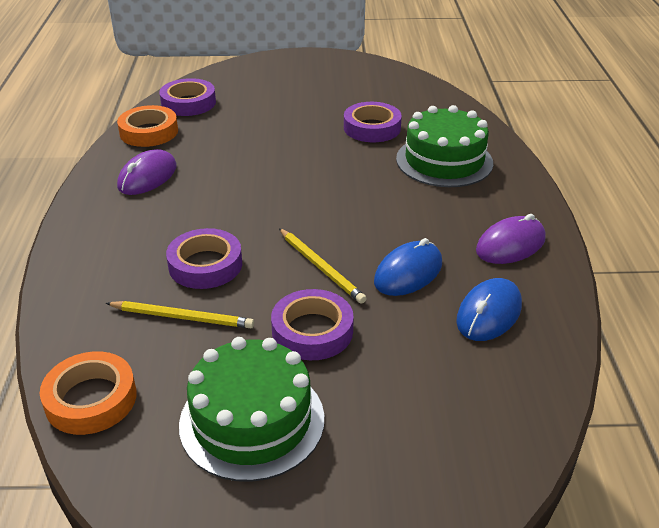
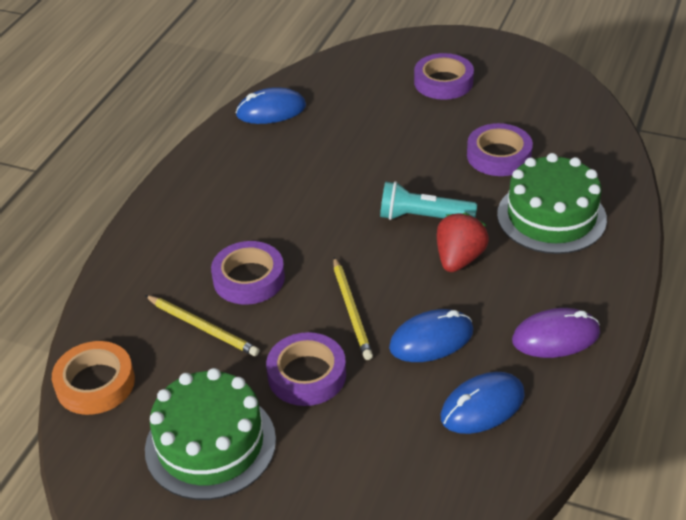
camera: 25 degrees right, 5 degrees up
orange tape [117,105,178,147] -> blue mouse [236,87,306,124]
purple mouse [117,149,176,195] -> none
purple tape [159,78,216,116] -> purple tape moved to [414,53,474,100]
none -> turquoise flashlight [380,181,477,220]
none -> red strawberry [437,213,489,272]

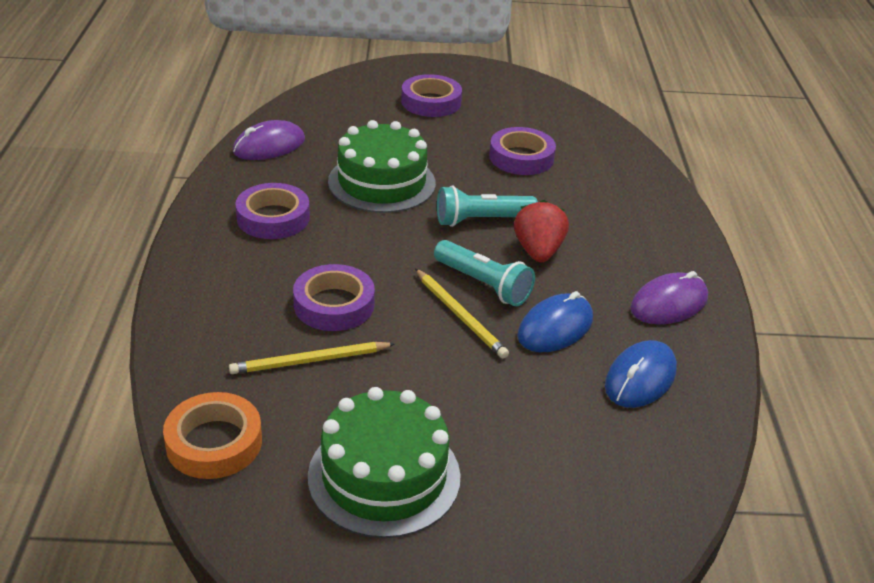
camera: 25 degrees left, 5 degrees down
yellow pencil [145,295,260,356] -> yellow pencil turned 150 degrees clockwise [229,342,395,374]
blue mouse [236,87,306,124] -> purple mouse [233,120,305,160]
purple tape [266,332,346,406] -> purple tape moved to [235,183,310,239]
green cake [497,153,607,254] -> green cake moved to [328,120,436,213]
none -> turquoise flashlight [434,240,535,307]

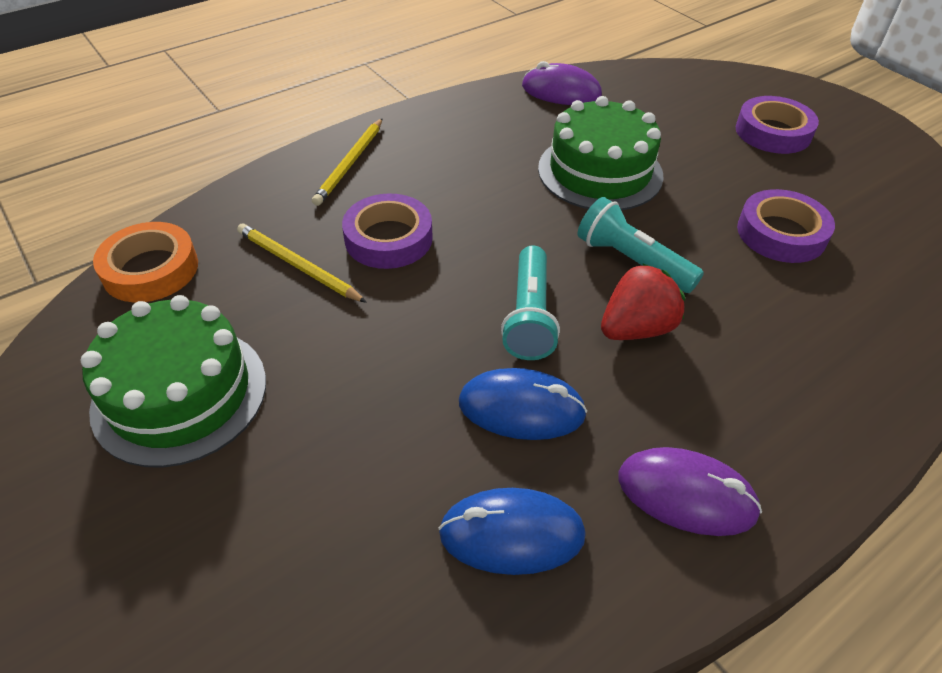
camera: 55 degrees right, 10 degrees up
purple tape [235,183,310,239] -> none
yellow pencil [415,269,509,359] -> yellow pencil moved to [312,118,383,206]

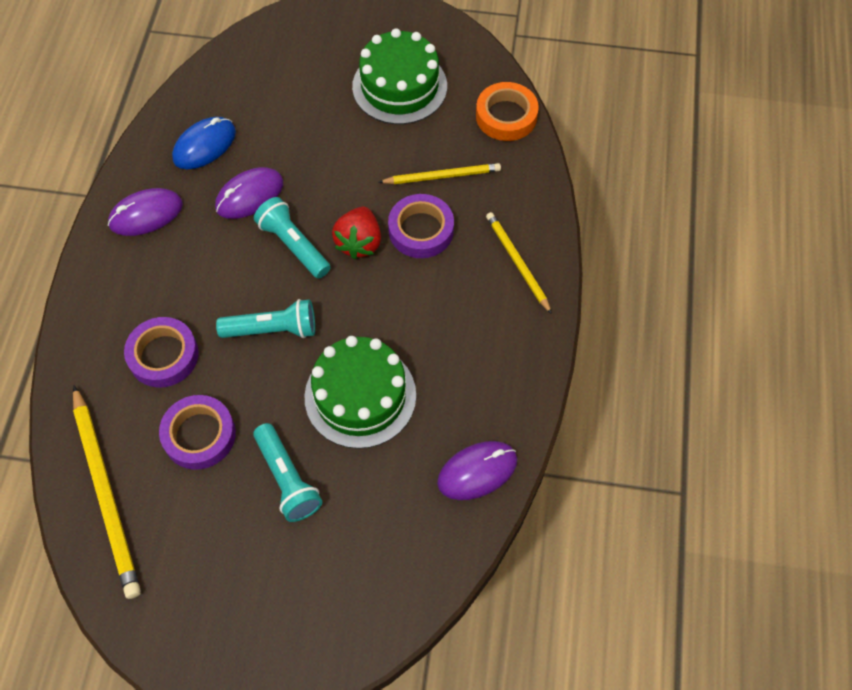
camera: 135 degrees right, 15 degrees up
blue mouse [459,368,587,440] -> purple mouse [215,167,283,219]
red strawberry [601,263,685,340] -> red strawberry moved to [332,207,381,259]
purple tape [736,96,819,154] -> purple tape moved to [124,317,199,388]
none -> yellow pencil [73,386,141,599]
none -> turquoise flashlight [253,423,322,522]

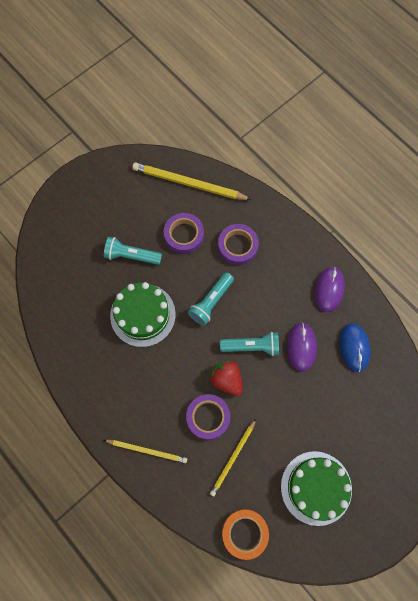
camera: 130 degrees right, 10 degrees up
purple mouse [437,441,517,500] -> none

